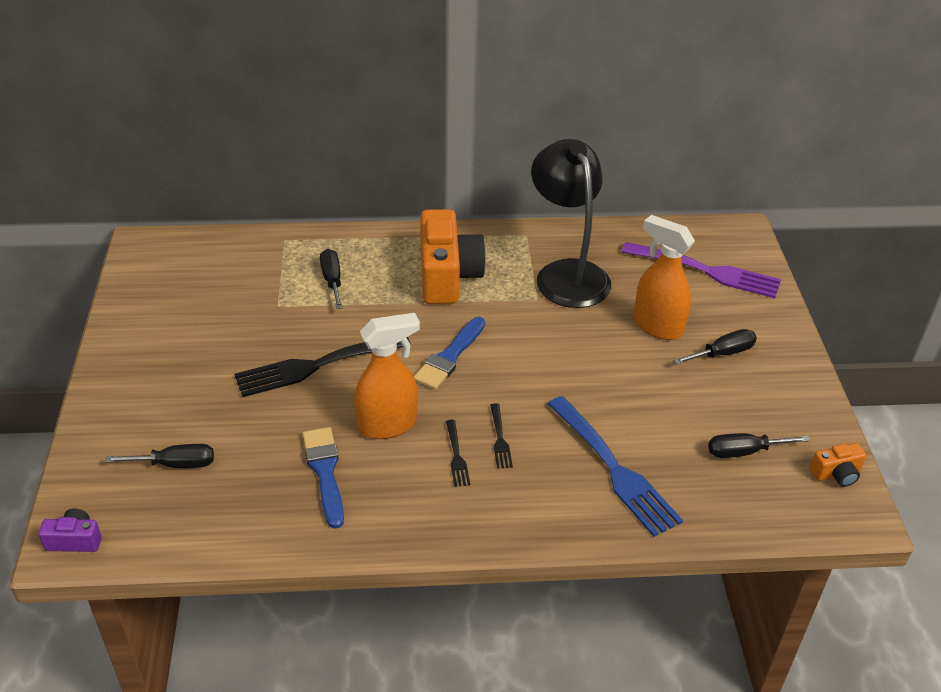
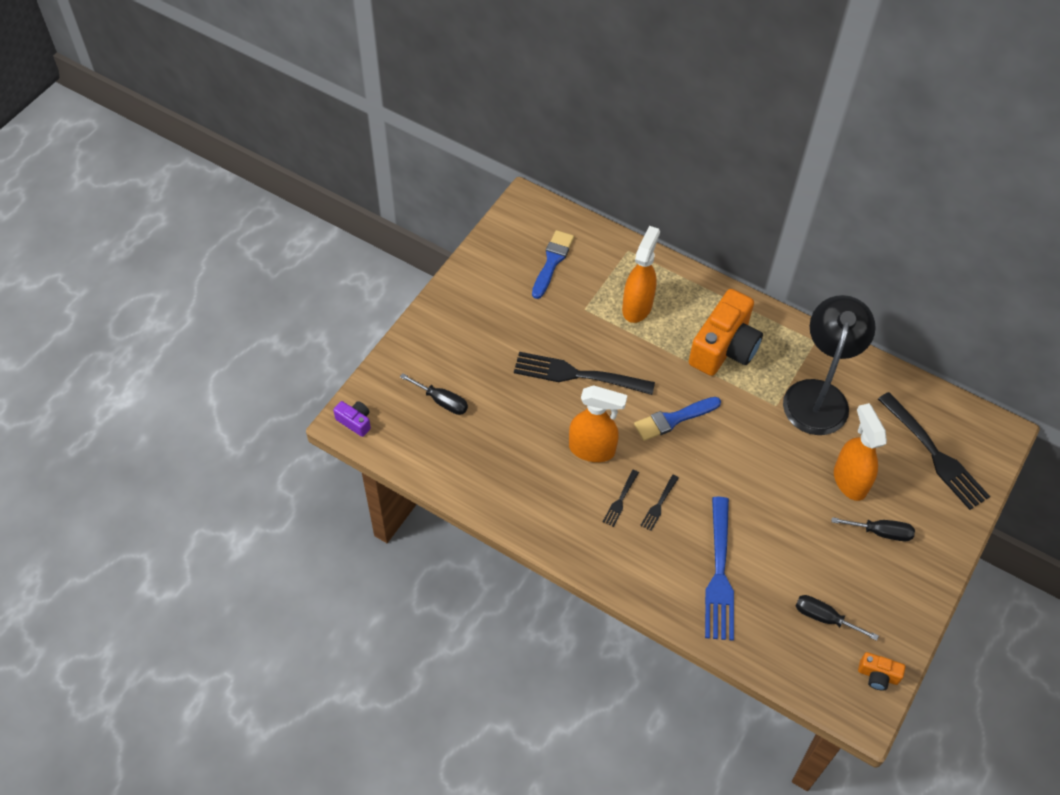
camera: 35 degrees right, 15 degrees up
blue brush [303,427,344,529] -> blue brush moved to [532,230,574,299]
black screwdriver [320,249,343,309] -> orange spray bottle [622,226,660,323]
purple fork [621,242,781,298] -> black fork [878,392,990,510]

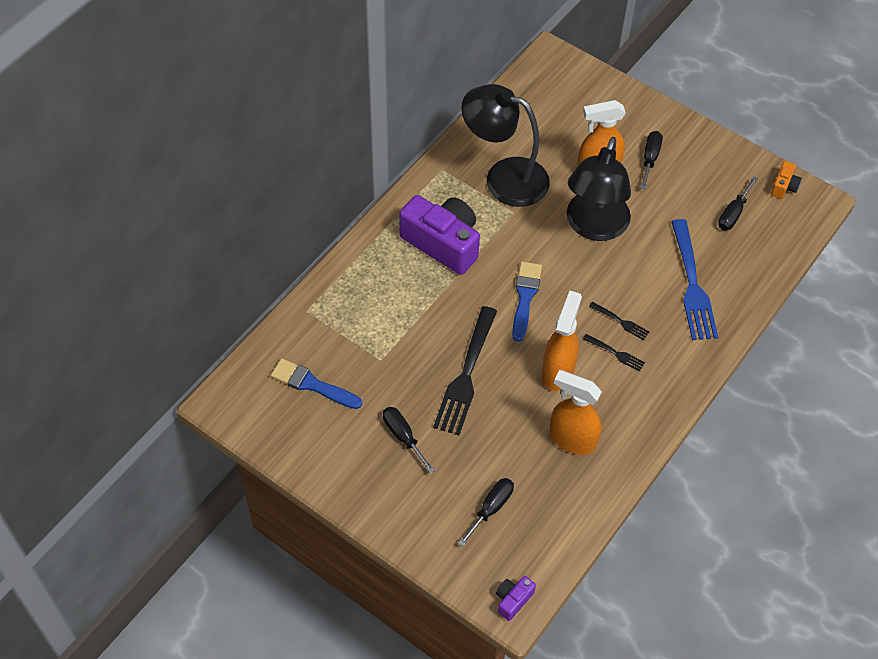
camera: 85 degrees left, 0 degrees up
orange spray bottle [622,226,660,323] -> orange spray bottle moved to [550,370,602,455]
blue brush [634,397,721,441] -> blue brush turned 150 degrees counterclockwise [512,261,542,342]
orange camera [689,289,763,376] -> purple camera [399,195,480,275]
blue fork [705,497,734,641] -> blue fork turned 75 degrees clockwise [671,219,718,340]
black fork [878,392,990,510] -> none
none -> black screwdriver [383,407,435,474]
none -> black lamp [567,137,631,241]

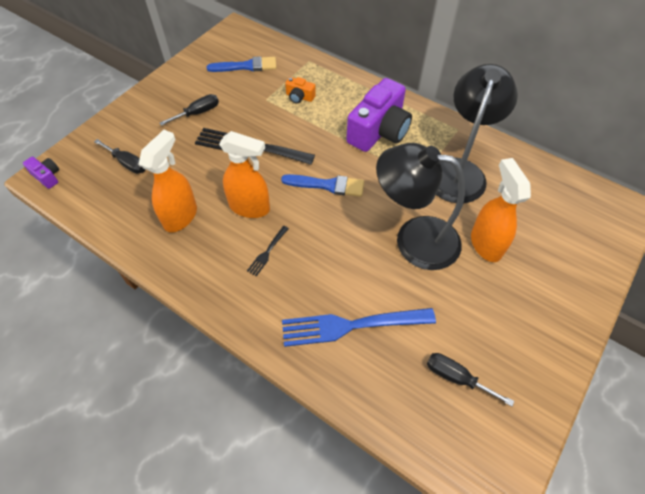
camera: 90 degrees right, 0 degrees up
blue brush [271,358,362,409] -> blue brush turned 60 degrees clockwise [207,56,276,72]
black fork [589,302,649,340] -> none
black screwdriver [641,131,663,189] -> none
orange camera [771,161,802,199] -> orange camera moved to [285,77,316,104]

